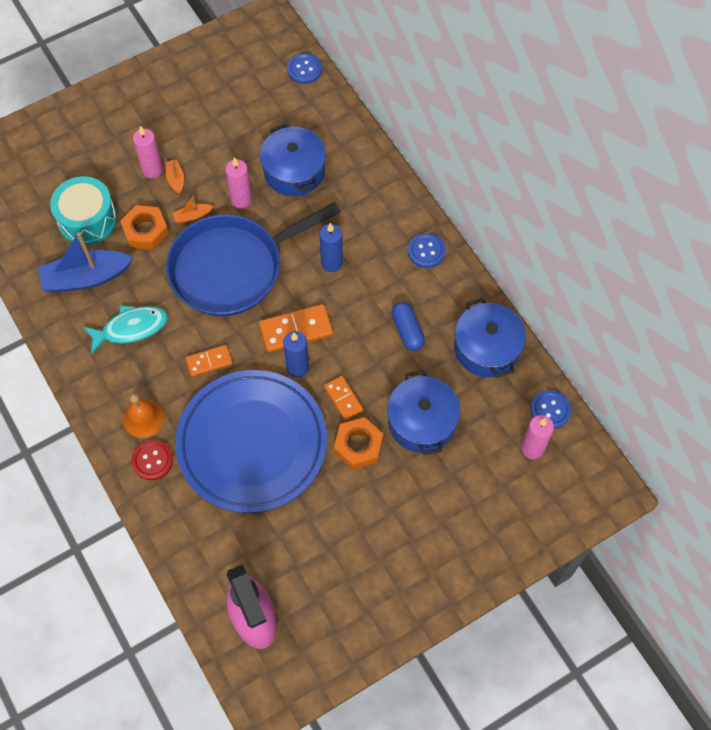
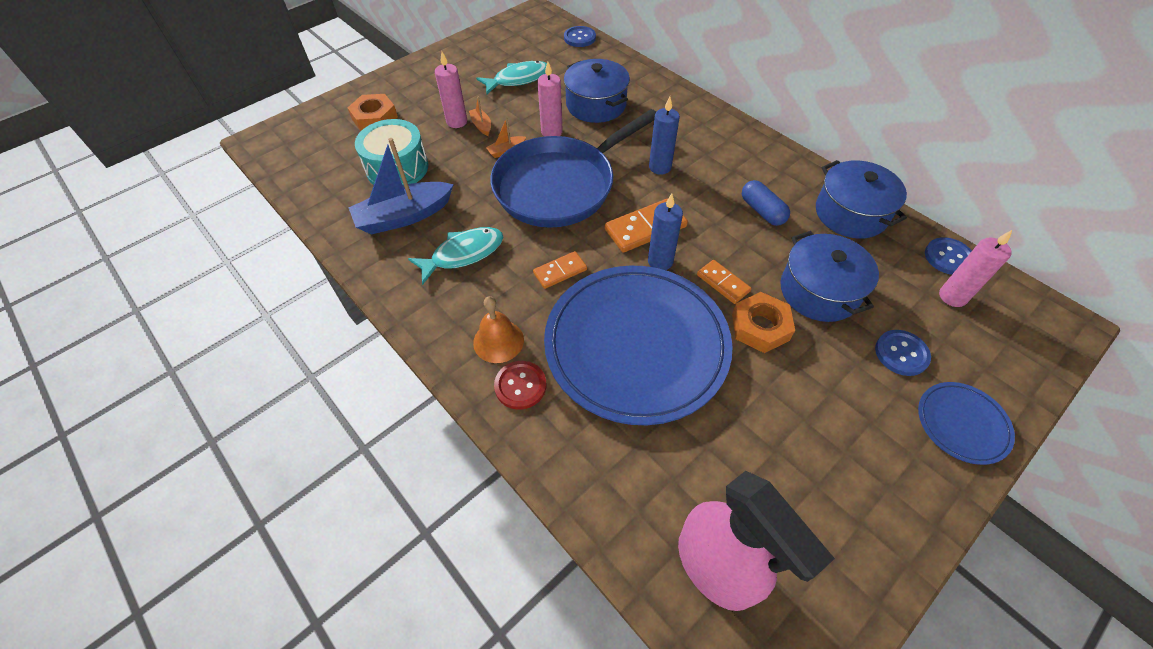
camera: 10 degrees left, 10 degrees down
orange nut [120,205,169,250] -> orange nut moved to [347,94,398,131]
blue button [408,233,446,268] -> blue button moved to [875,330,931,376]
none -> turquoise fish [476,61,547,94]
none -> blue plate [918,382,1015,465]

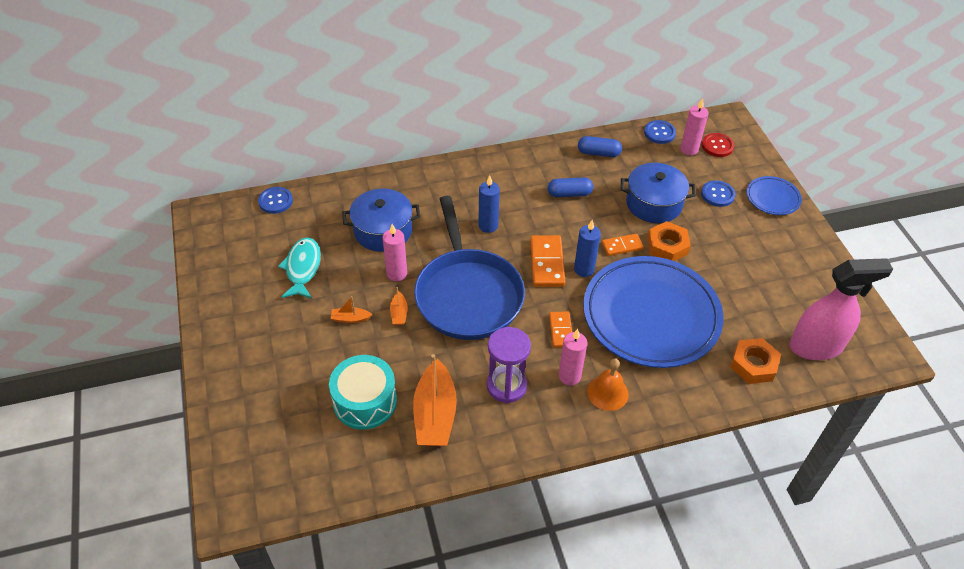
camera: 65 degrees left, 5 degrees down
orange nut [347,94,398,131] -> orange nut moved to [730,338,781,384]
blue boat [348,138,454,234] -> orange boat [413,354,457,446]
turquoise fish [408,227,503,285] -> purple hourglass [487,327,531,403]
pink candle [435,51,467,128] -> pink candle moved to [559,329,587,385]
red button [494,361,546,410] -> red button moved to [702,133,734,157]
blue pot [816,160,907,239] -> blue capsule [578,136,622,157]

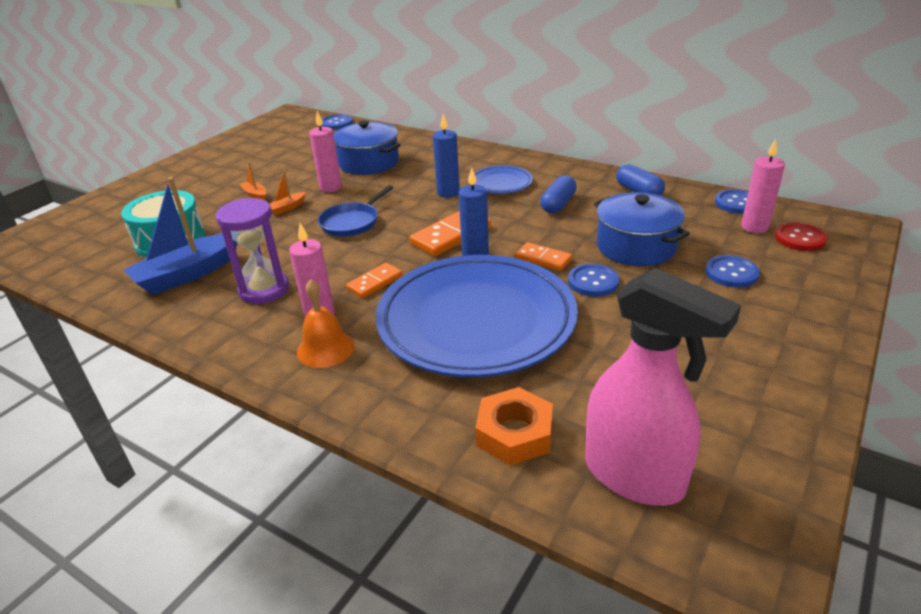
camera: 50 degrees right, 15 degrees down
turquoise fish [278,237,321,299] -> none
orange boat [413,354,457,446] -> blue boat [124,177,237,295]
blue pan [414,196,525,340] -> blue pan [318,185,393,237], size x0.47
blue capsule [548,177,593,197] -> blue capsule turned 75 degrees clockwise [540,175,577,213]
orange nut [647,221,691,261] -> blue button [568,264,620,297]
blue plate [746,176,802,215] -> blue plate moved to [470,165,533,194]

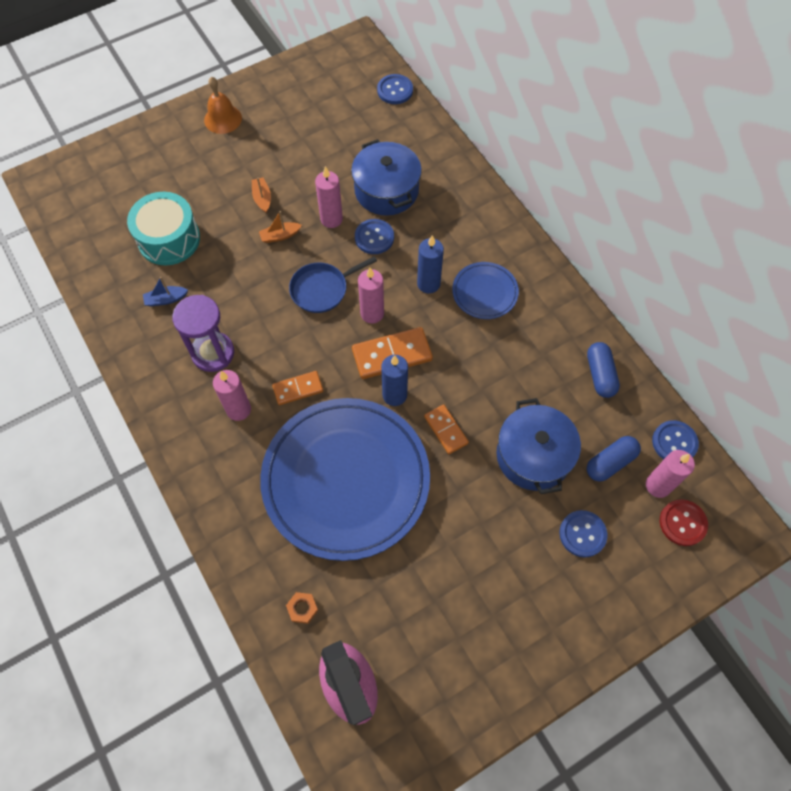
camera: 25 degrees right, 30 degrees up
blue boat [124,177,237,295] -> blue boat [143,277,188,306], size x0.45
orange bell [297,279,354,368] -> orange bell moved to [204,77,242,134]
orange nut [475,387,553,465] -> orange nut [286,592,318,624], size x0.52
blue capsule [540,175,577,213] -> blue capsule moved to [587,436,641,482]
blue button [568,264,620,297] -> blue button moved to [355,219,394,254]
none -> pink candle [358,268,384,324]

